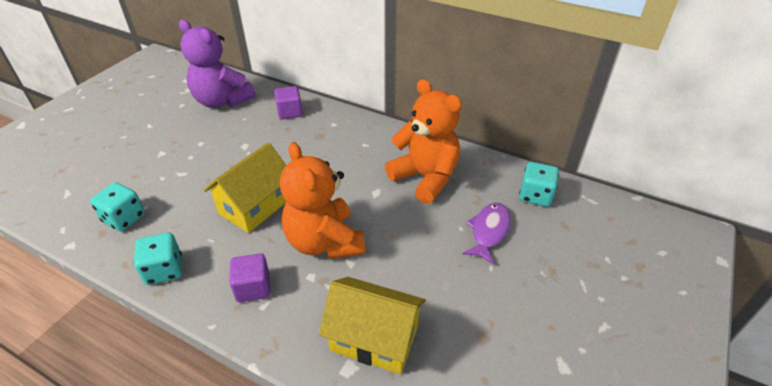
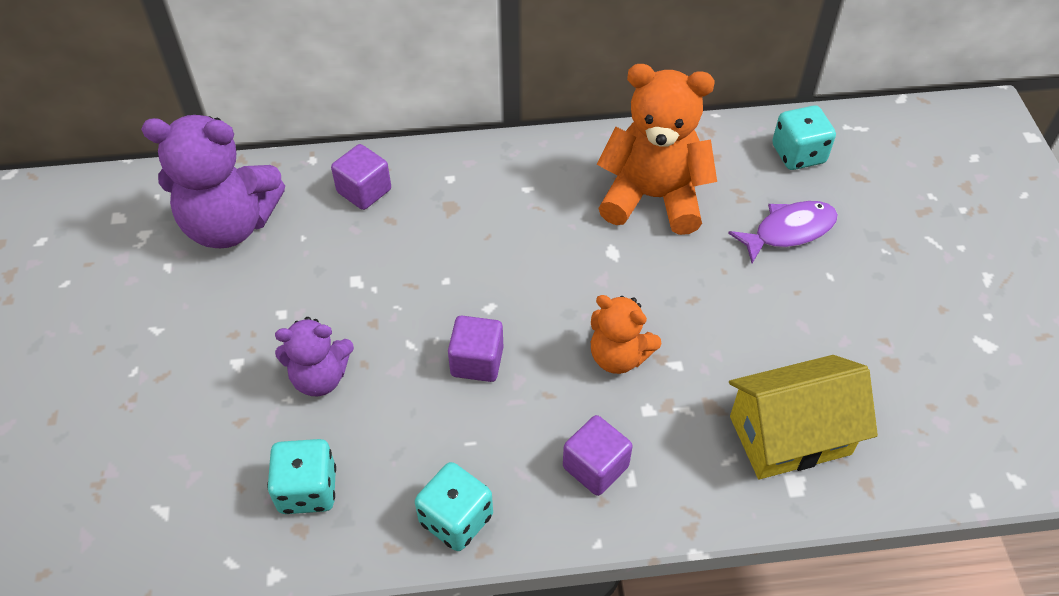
camera: 35 degrees left, 10 degrees up
yellow house [204,142,286,233] -> purple cube [448,316,503,382]
orange teddy bear [280,142,365,259] -> orange teddy bear [591,295,662,374], size x0.58
purple fish [462,203,511,265] -> purple fish turned 75 degrees clockwise [728,201,838,263]
none -> purple teddy bear [275,317,354,396]

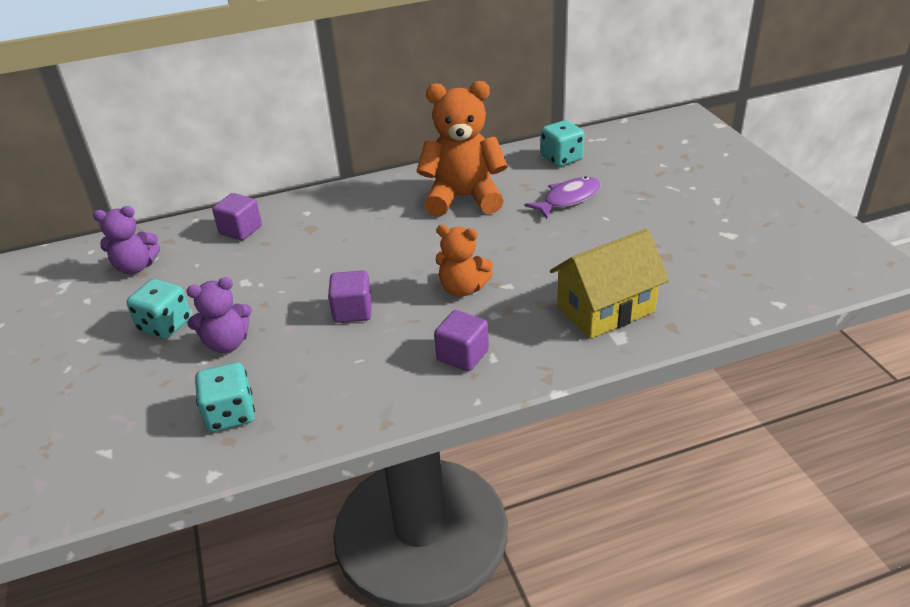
camera: 10 degrees left, 15 degrees down
purple teddy bear [141,115,285,248] -> purple teddy bear [93,206,160,274], size x0.58
turquoise dice [415,462,493,551] -> turquoise dice moved to [127,279,191,339]

